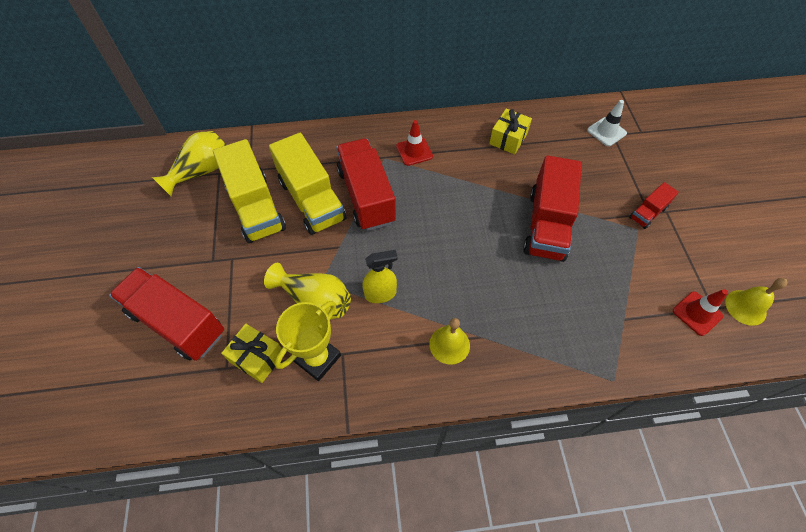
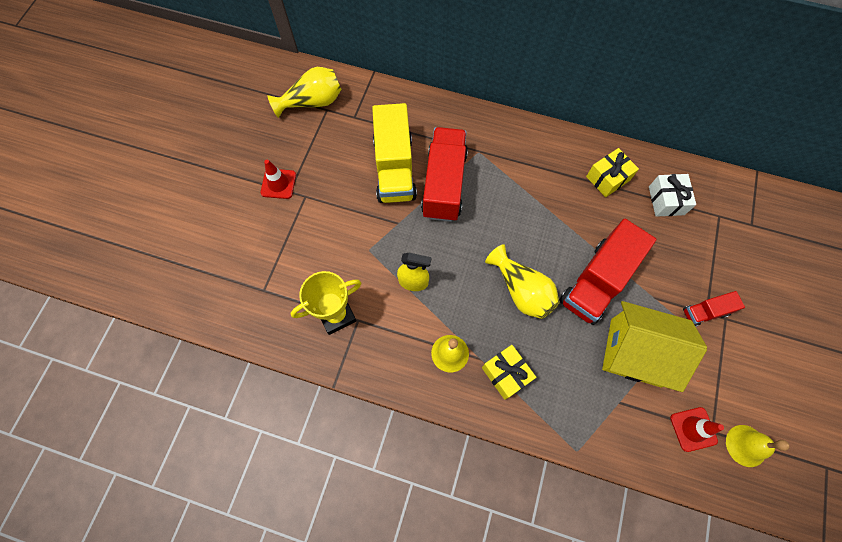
camera: 25 degrees right, 10 degrees up
red truck [109,267,224,361] -> none
yellow truck [213,139,286,243] -> none
yellow gift [221,324,282,383] -> yellow gift moved to [482,345,536,400]
yellow vase [264,263,351,320] -> yellow vase moved to [485,244,560,319]
red traffic cone [396,120,433,166] -> red traffic cone moved to [260,160,296,199]
white traffic cone [587,100,627,146] -> none
none -> yellow house [602,301,707,392]
none -> white gift [649,174,696,217]

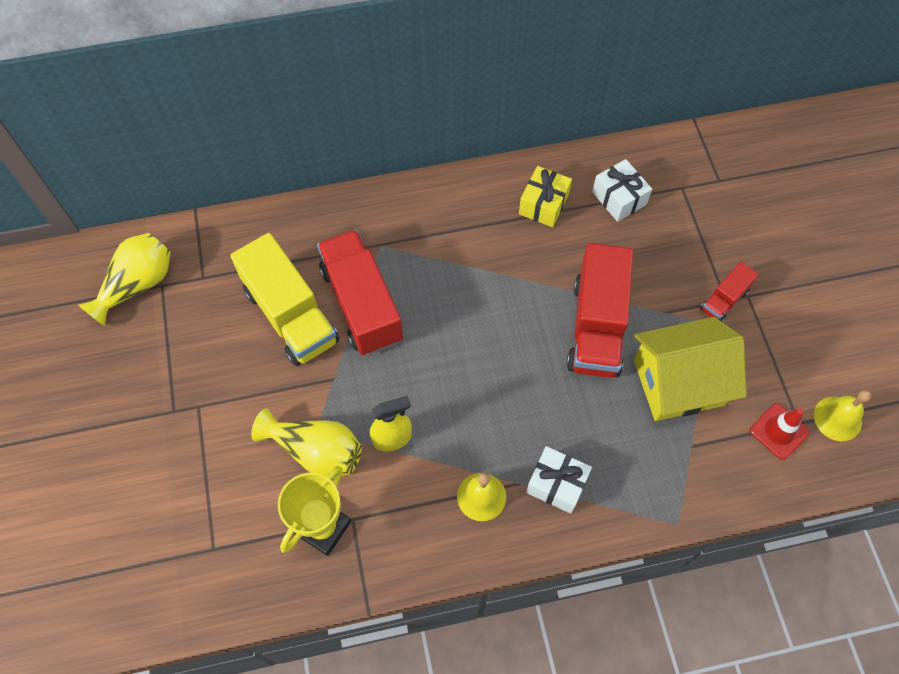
camera: 30 degrees left, 5 degrees down
red traffic cone [260,160,296,199] -> none
yellow gift [482,345,536,400] -> white gift [526,446,592,514]
yellow vase [485,244,560,319] -> yellow vase moved to [251,408,362,478]

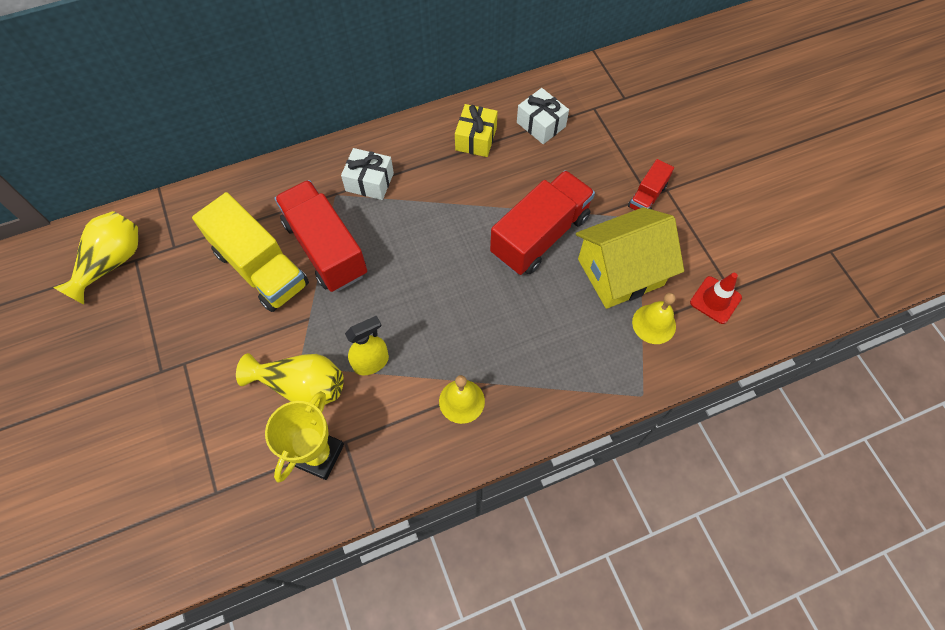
camera: 10 degrees left, 0 degrees up
white gift [526,446,592,514] -> white gift moved to [341,148,394,200]
red truck [567,243,633,378] -> red truck turned 135 degrees counterclockwise [490,170,595,275]
yellow bell [814,390,871,441] -> yellow bell moved to [632,293,676,344]

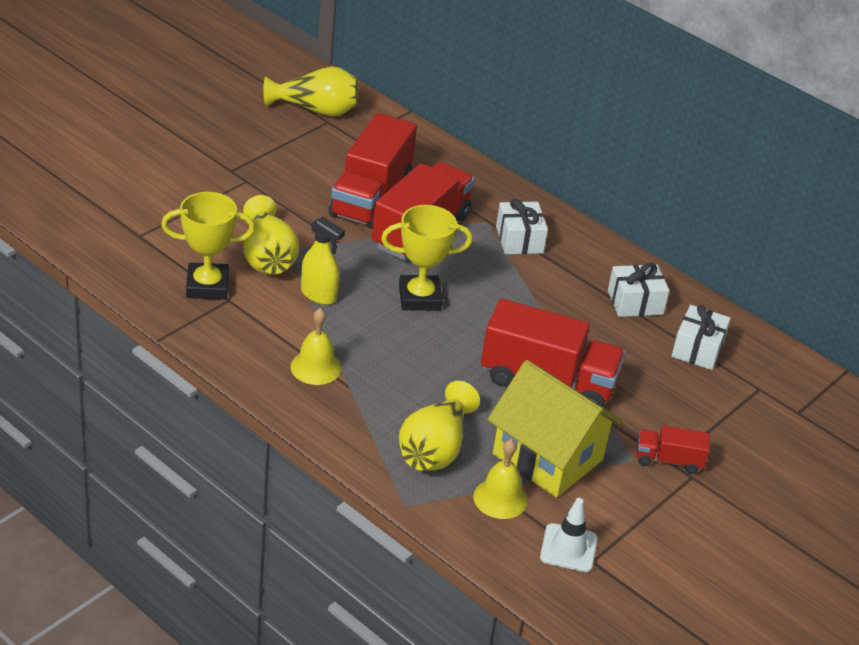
camera: 60 degrees right, 25 degrees down
yellow truck [192,192,309,312] -> red truck [329,113,417,229]
yellow gift [455,104,498,157] -> white gift [608,263,669,317]
red traffic cone [690,273,742,324] -> white traffic cone [540,498,598,572]
none -> yellow trophy [381,205,473,311]
none -> yellow vase [399,381,480,471]

